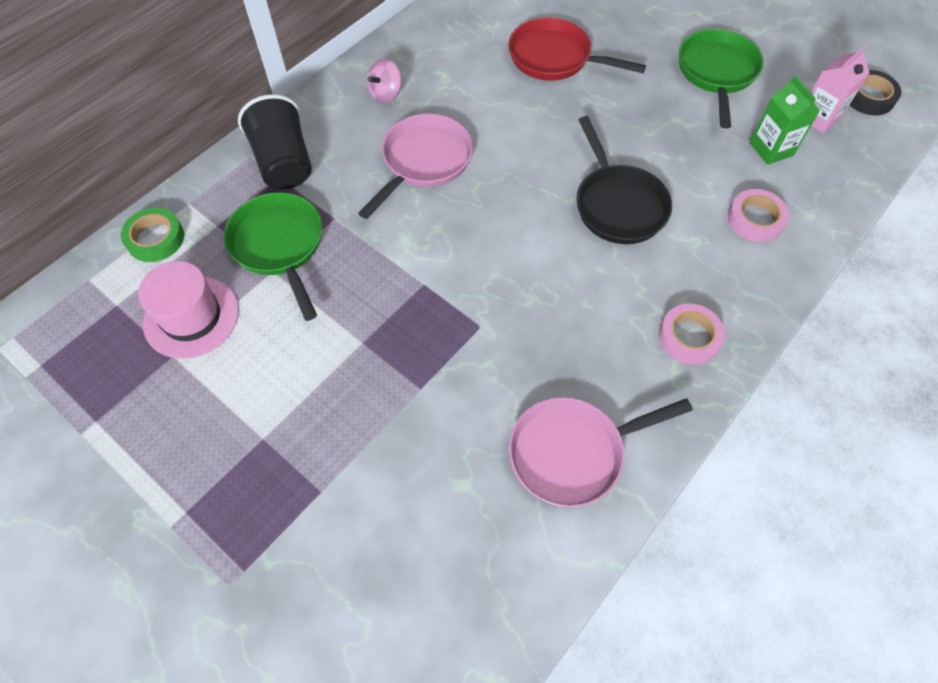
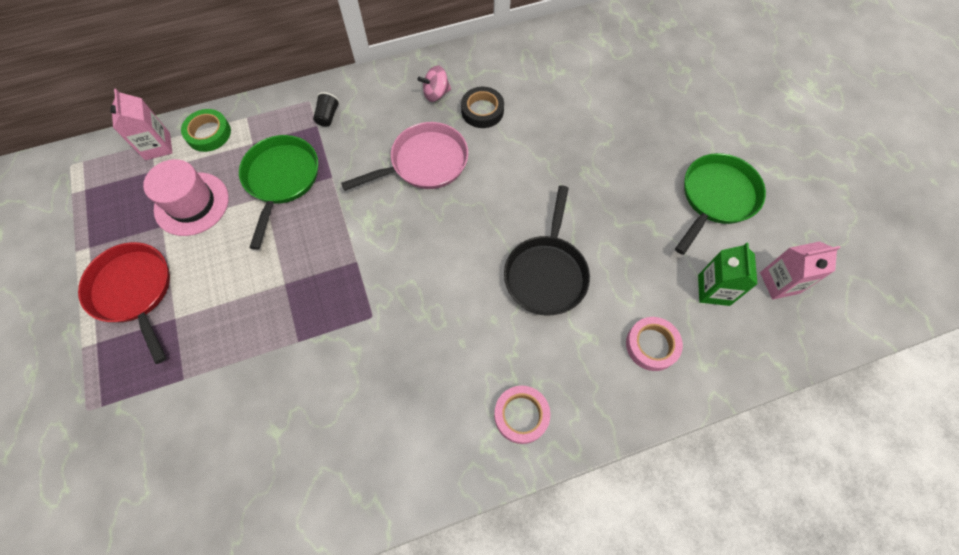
camera: 30 degrees right, 5 degrees up
black cup [238,94,312,189] -> black cup [313,92,340,127], size x0.45
red pan [508,18,646,81] -> red pan moved to [78,242,170,364]
pink pan [509,397,693,507] -> none
black tape [850,70,901,115] -> black tape moved to [461,87,504,128]
none -> pink carton [110,89,173,160]

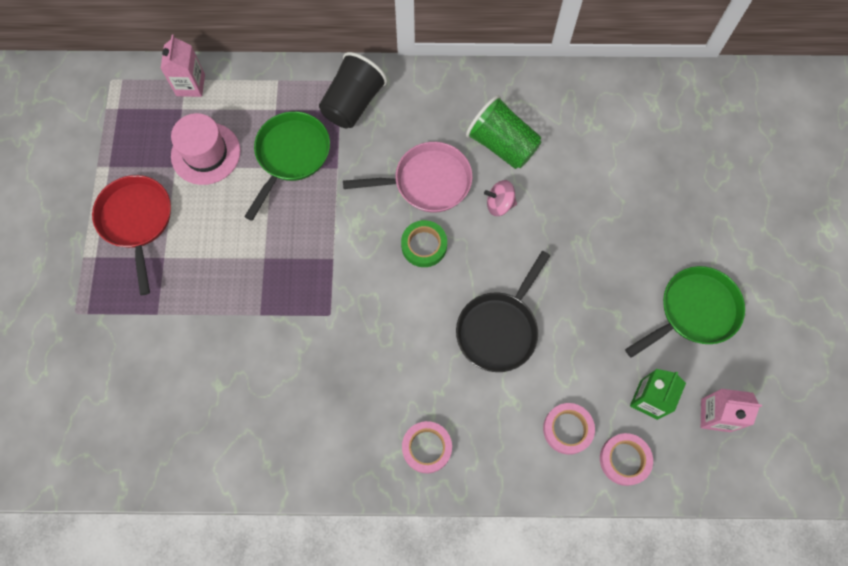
camera: 20 degrees right, 5 degrees up
green tape [181,109,231,152] -> green tape moved to [401,220,447,267]
black cup [313,92,340,127] -> black cup [319,52,387,128], size x2.24
pink spinning top [417,66,451,102] -> pink spinning top moved to [484,180,517,216]
black tape [461,87,504,128] -> green cup [466,95,541,169]
none -> pink tape [600,433,653,486]

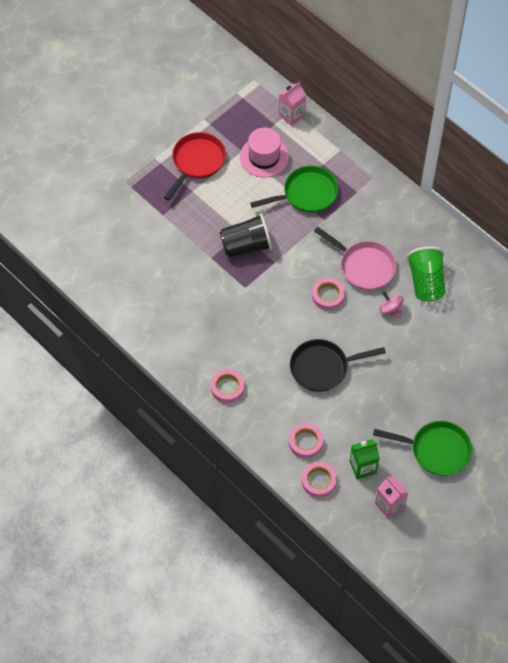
camera: 45 degrees right, 10 degrees down
black cup [319,52,387,128] -> black cup moved to [220,213,272,257]
green tape [401,220,447,267] -> pink tape [312,278,345,310]

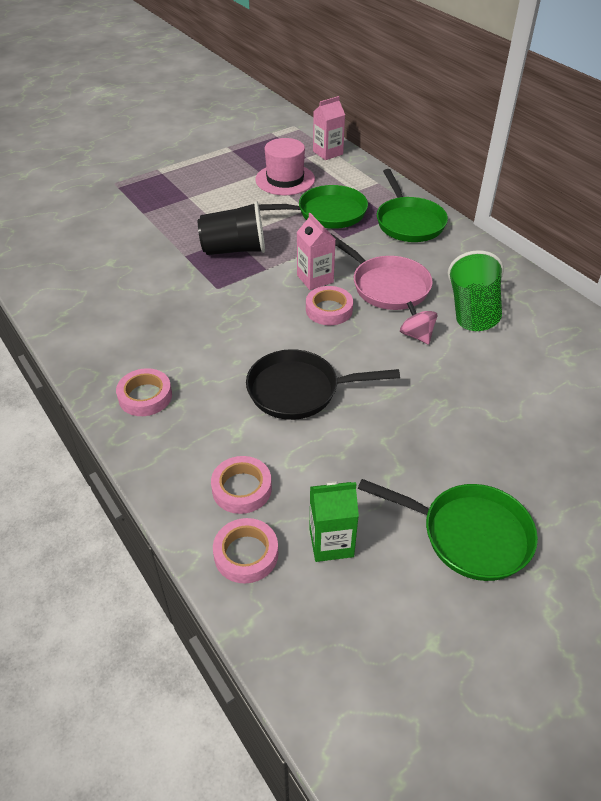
camera: 10 degrees right, 15 degrees down
red pan [164,132,226,201] -> none
pink carton [375,476,408,519] -> pink carton moved to [297,213,336,290]
none -> green pan [377,169,448,242]

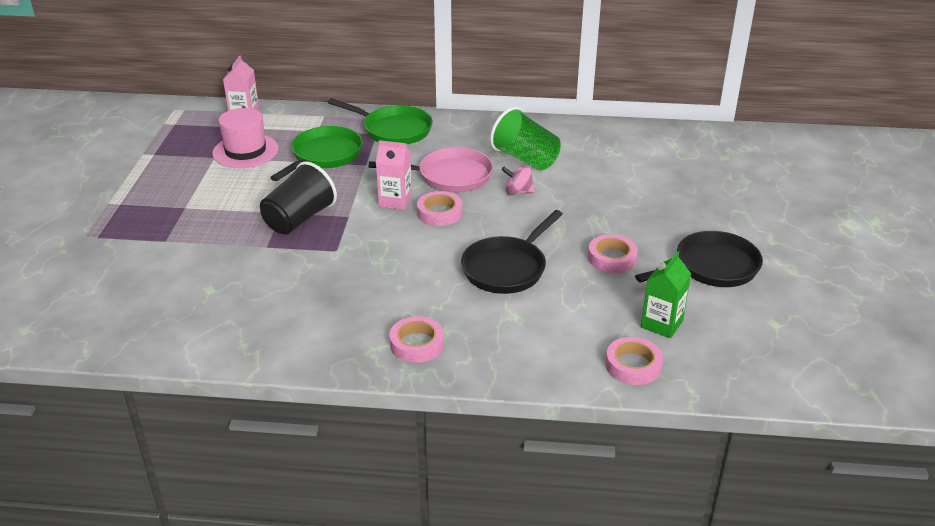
camera: 50 degrees left, 10 degrees down
pink tape [211,456,272,514] -> pink tape moved to [588,234,638,273]
green pan [358,479,538,581] -> black pan [635,231,763,287]

